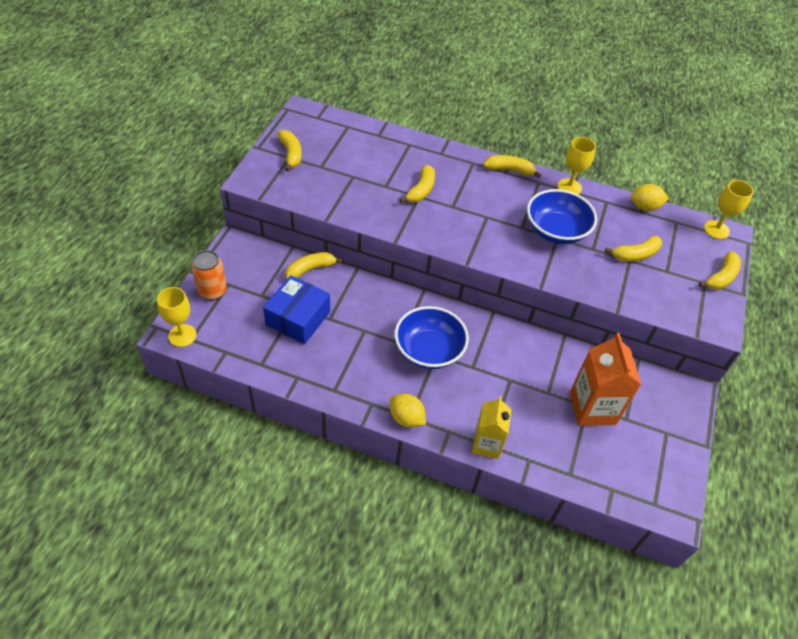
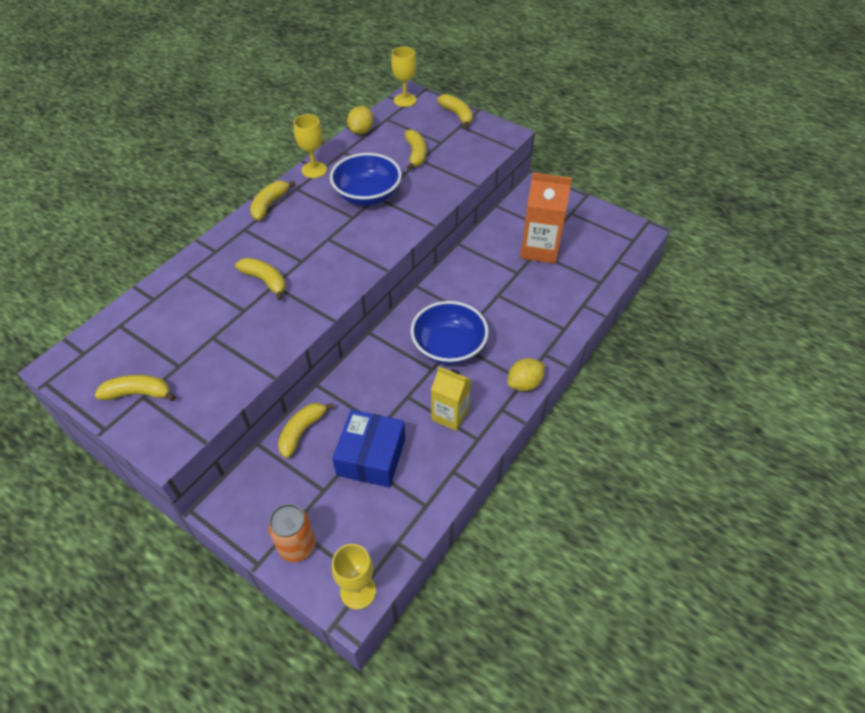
camera: 70 degrees left, 0 degrees up
blue box [263,275,330,344] -> blue box turned 60 degrees clockwise [332,410,405,487]
yellow banana [285,252,343,280] -> yellow banana turned 45 degrees clockwise [278,403,334,458]
yellow carton [472,396,512,459] -> yellow carton moved to [431,366,471,431]

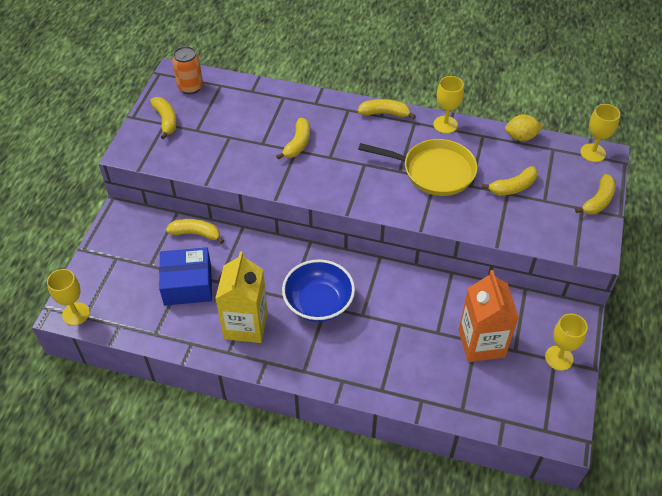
camera: 70 degrees right, 0 degrees up
orange can [268,504,316,562] -> orange can moved to [172,46,203,94]
blue bowl [330,153,402,206] -> yellow pan [358,139,477,196]
yellow carton [431,366,471,431] -> yellow carton [215,251,268,343], size x1.51
yellow lemon [507,358,545,391] -> none
none -> yellow goblet [545,314,588,371]

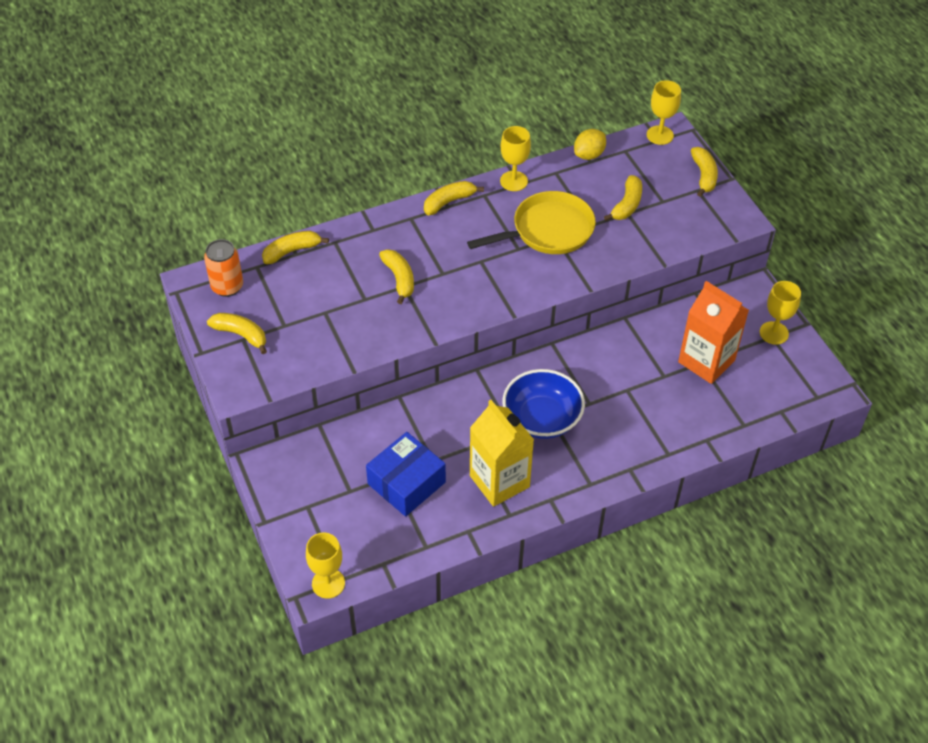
camera: 40 degrees left, 0 degrees up
yellow banana [166,219,224,244] -> yellow banana moved to [262,231,329,264]

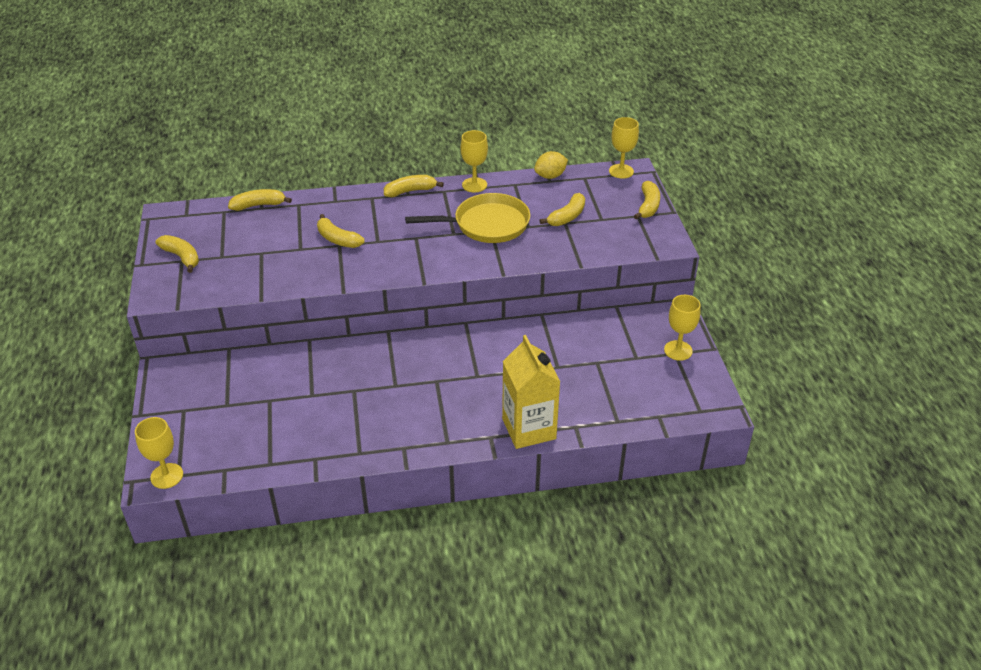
camera: 15 degrees right, 10 degrees down
orange can [204,239,243,297] -> none
blue box [366,432,446,516] -> none
yellow banana [379,249,414,304] -> yellow banana turned 135 degrees clockwise [317,214,365,248]
yellow carton [470,400,534,507] -> yellow carton moved to [502,335,560,449]
blue bowl [502,369,585,439] -> none
orange carton [678,281,749,384] -> none

